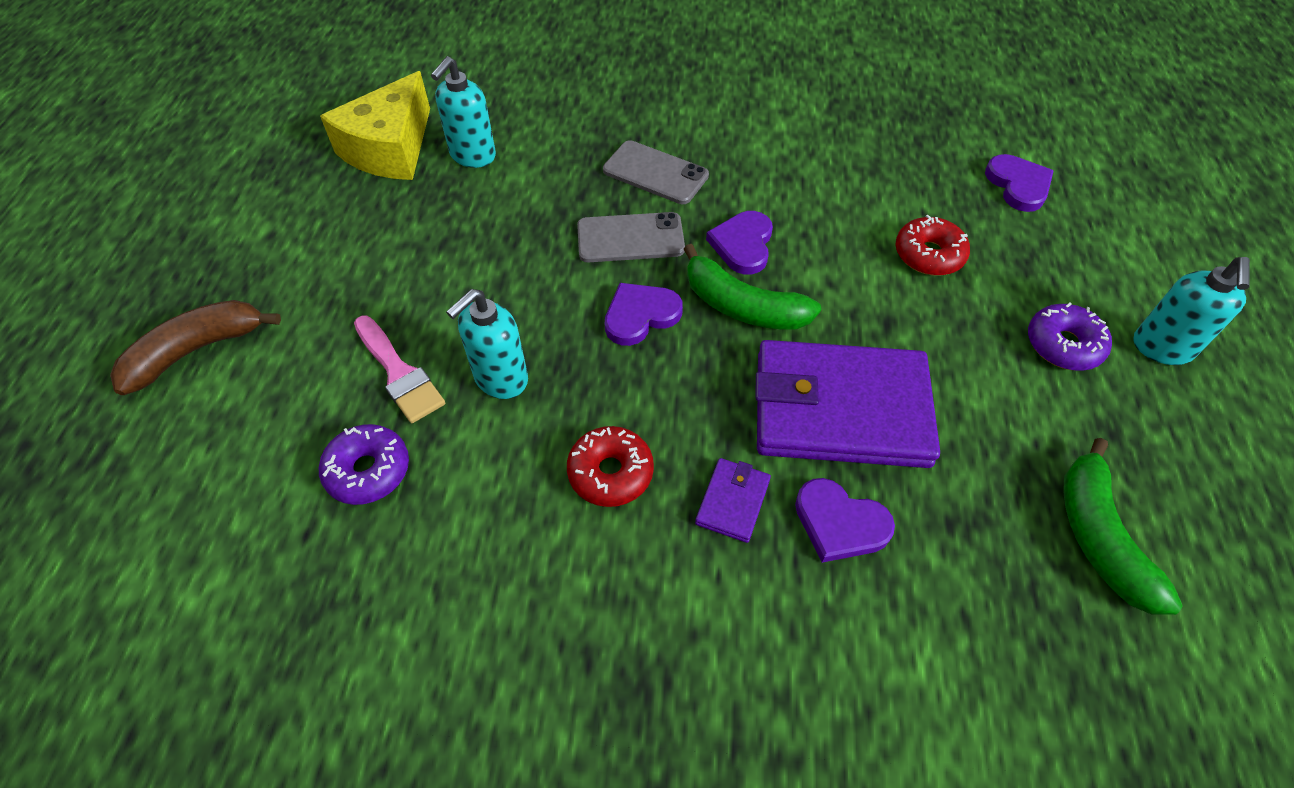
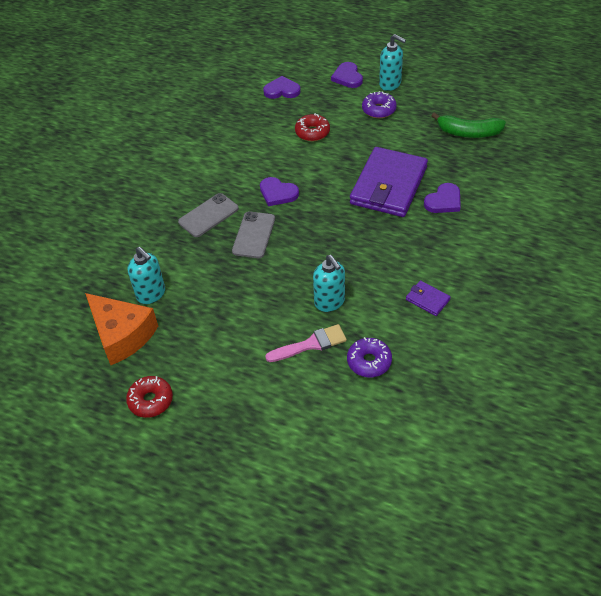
camera: 70 degrees left, 5 degrees down
brown banana [110,300,281,395] -> none
yellow cheese [320,71,430,180] -> orange cheese [85,293,158,365]
red donut [567,426,654,507] -> red donut moved to [126,376,173,418]
purple heart [605,283,683,346] -> purple heart moved to [331,62,363,88]
green banana [684,244,821,330] -> none
purple wallet [695,458,771,543] -> purple wallet moved to [406,280,451,316]

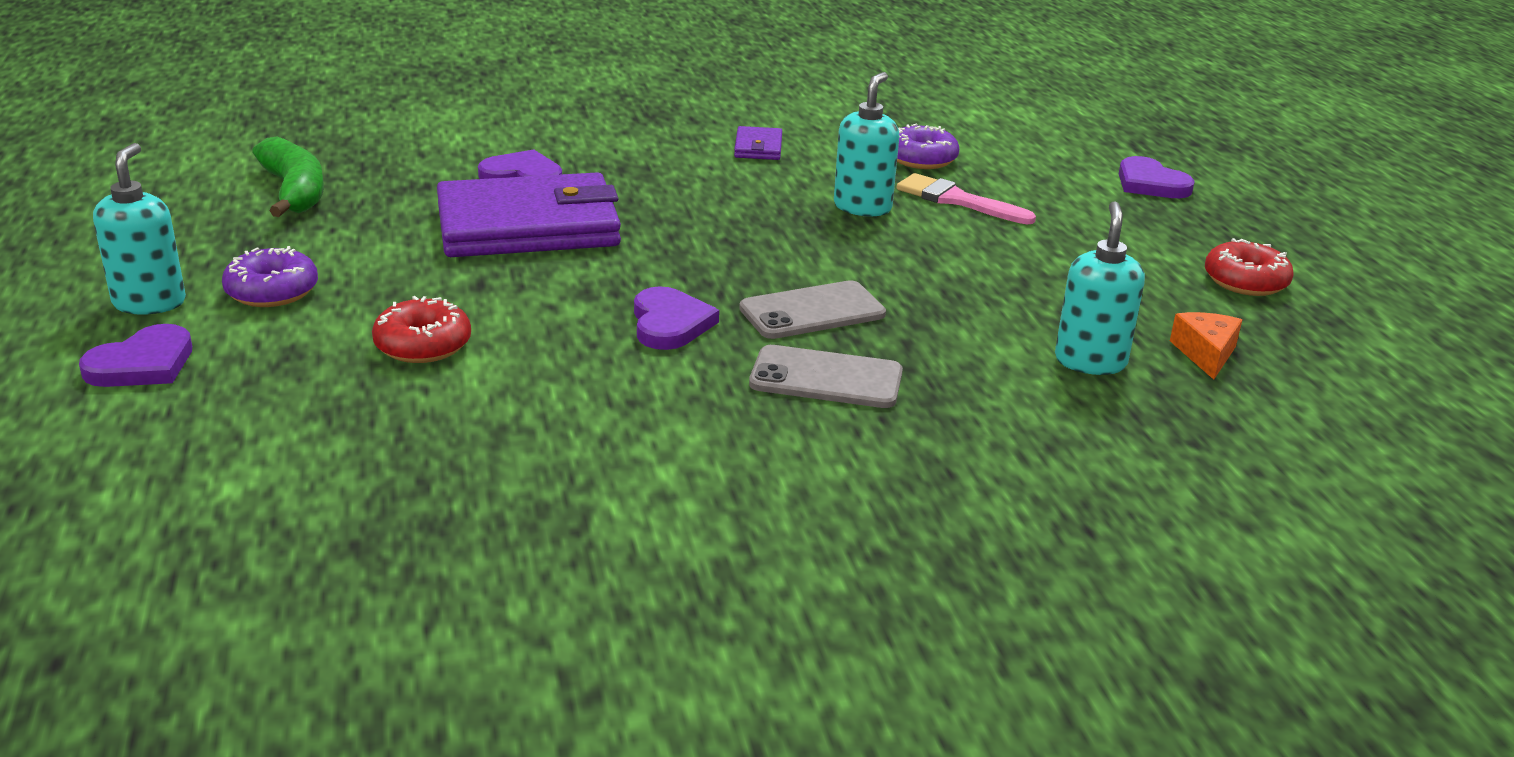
camera: 130 degrees left, 20 degrees down
orange cheese [85,293,158,365] -> orange cheese [1170,312,1242,380], size x0.49
purple heart [263,76,301,99] -> purple heart moved to [1119,156,1195,198]

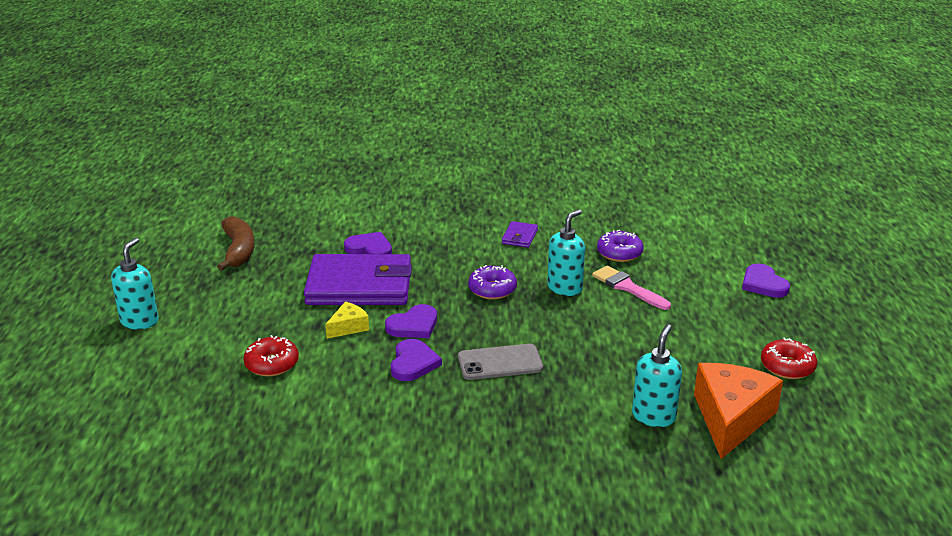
camera: 15 degrees right, 0 degrees up
purple heart [79,324,192,387] -> purple heart moved to [385,304,437,338]
purple donut [222,246,318,307] -> purple donut moved to [468,265,517,299]
green banana [252,137,324,217] -> brown banana [217,216,254,271]
grey phone [749,345,903,408] -> none
orange cheese [1170,312,1242,380] -> orange cheese [694,363,783,459], size x2.04
none -> yellow cheese [325,302,369,339]

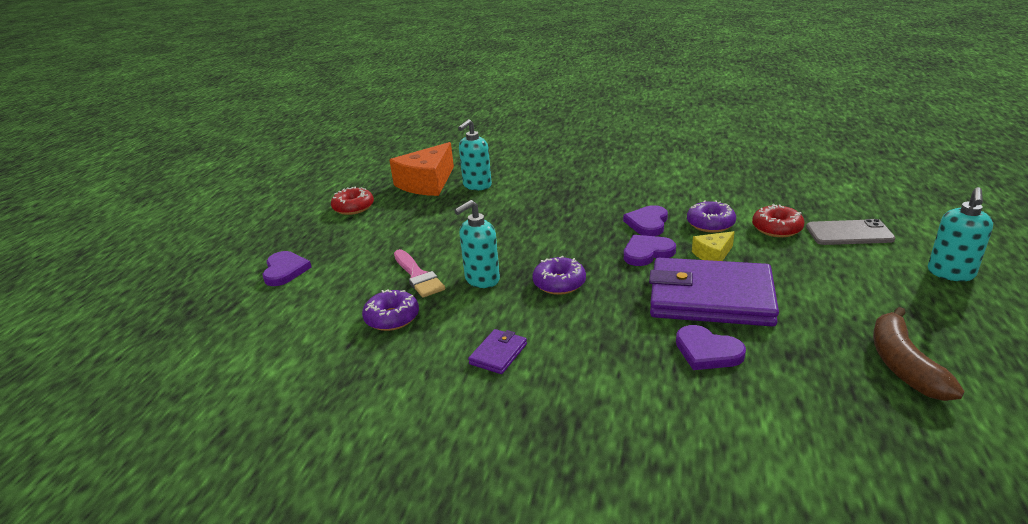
camera: 165 degrees left, 0 degrees up
grey phone [458,344,543,380] -> grey phone moved to [806,219,895,245]
none -> purple donut [687,200,736,233]

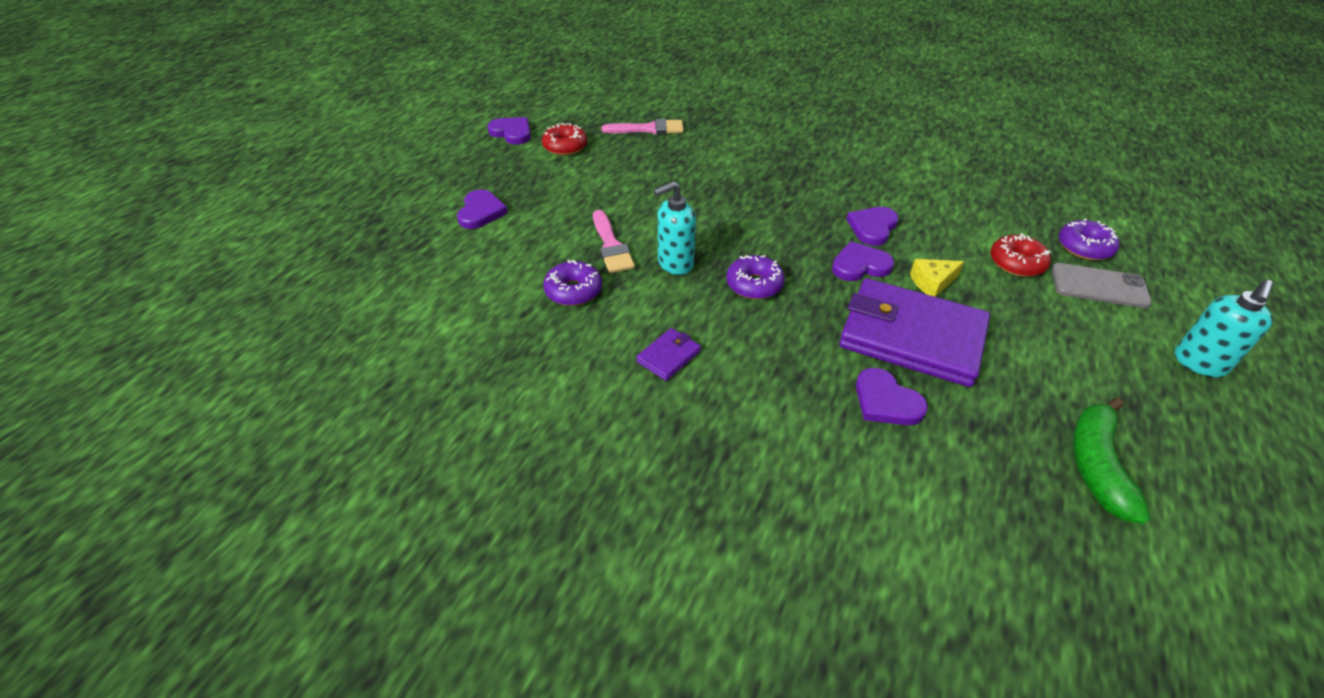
camera: 10 degrees right, 15 degrees up
orange cheese [389,142,454,196] -> pink brush [602,119,684,134]
turquoise soap dispenser [458,119,492,190] -> none
purple donut [687,200,736,233] -> purple donut moved to [1059,218,1120,260]
brown banana [873,307,964,401] -> green banana [1072,398,1151,524]
none -> purple heart [487,117,531,144]

